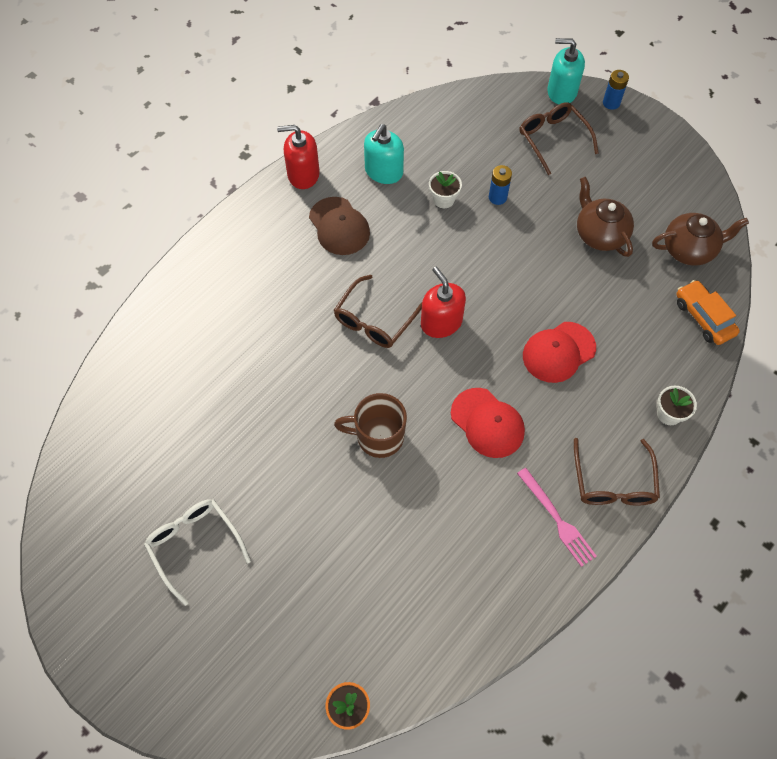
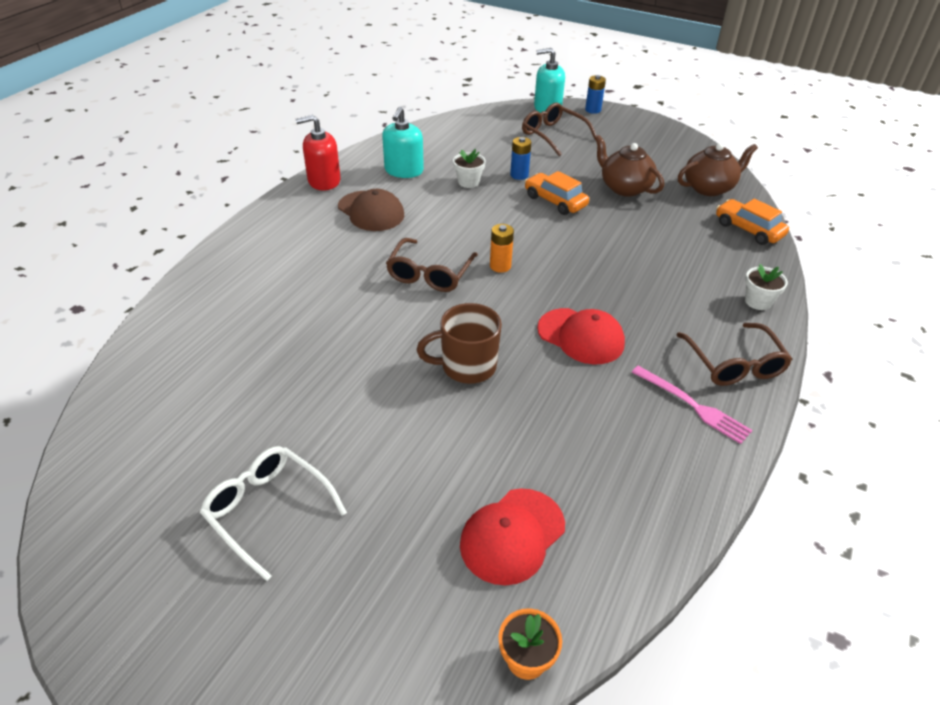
camera: 15 degrees left, 20 degrees down
red soap dispenser [421,267,466,338] -> orange battery [490,224,514,273]
red cap [523,322,596,383] -> red cap moved to [460,488,565,585]
none -> orange car [525,171,589,215]

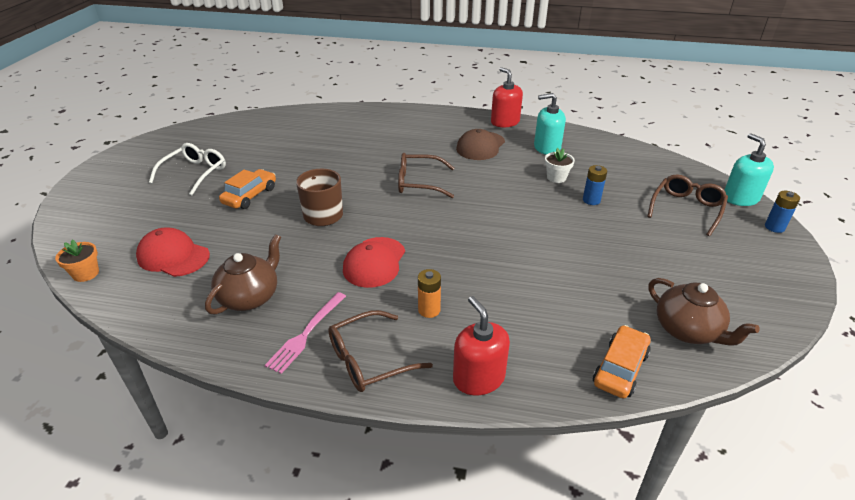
camera: 75 degrees right, 5 degrees down
orange battery [490,224,514,273] -> orange battery moved to [418,269,441,318]
orange car [525,171,589,215] -> orange car moved to [219,169,276,209]
brown teapot [595,135,664,197] -> brown teapot moved to [205,234,281,315]
white flower pot [745,264,788,310] -> red soap dispenser [453,296,510,395]

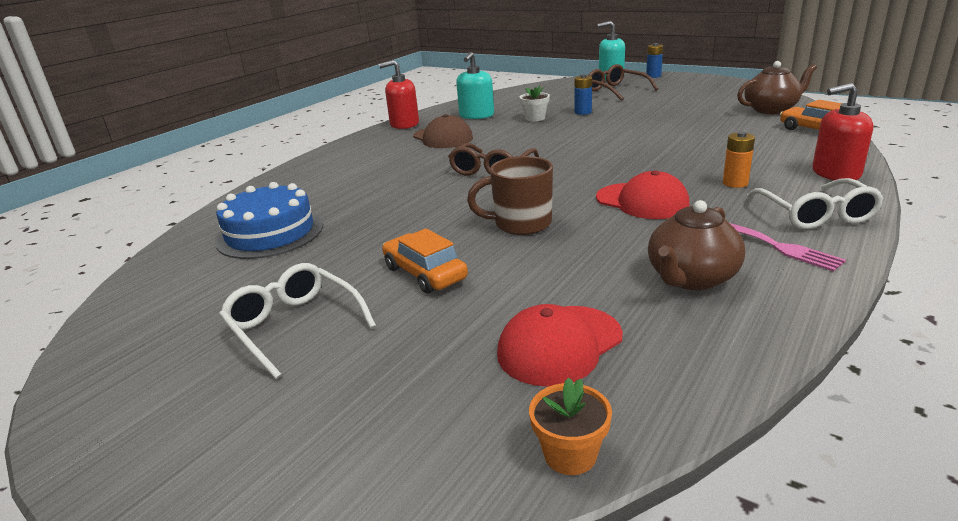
camera: 65 degrees left, 10 degrees down
brown teapot [205,234,281,315] -> brown teapot turned 105 degrees counterclockwise [648,200,745,290]
brown glasses [328,310,433,392] -> white glasses [746,178,884,229]
none -> blue cake [215,182,323,259]

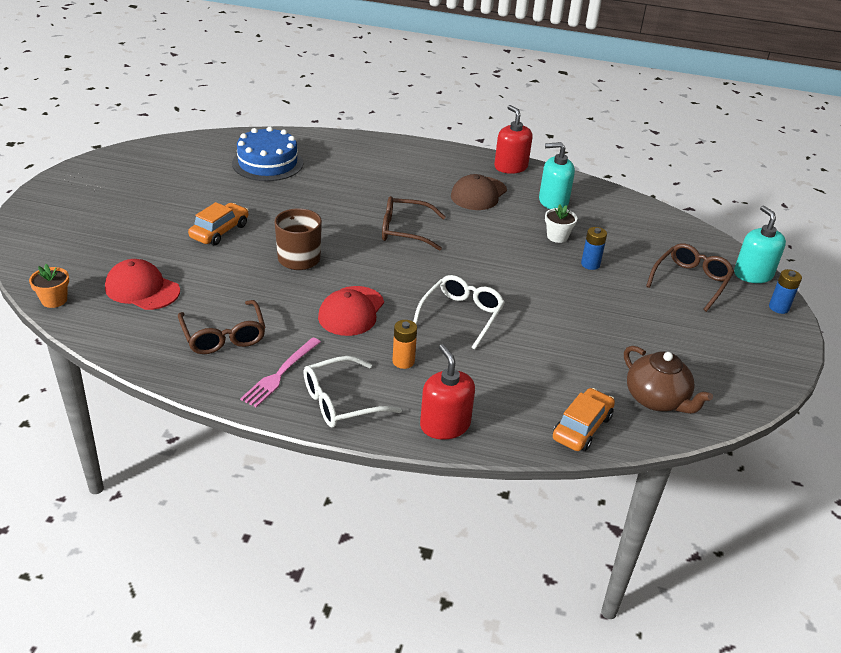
camera: 65 degrees right, 10 degrees up
white glasses [219,263,376,379] -> white glasses moved to [413,275,505,350]
brown teapot [648,200,745,290] -> brown glasses [178,300,266,354]

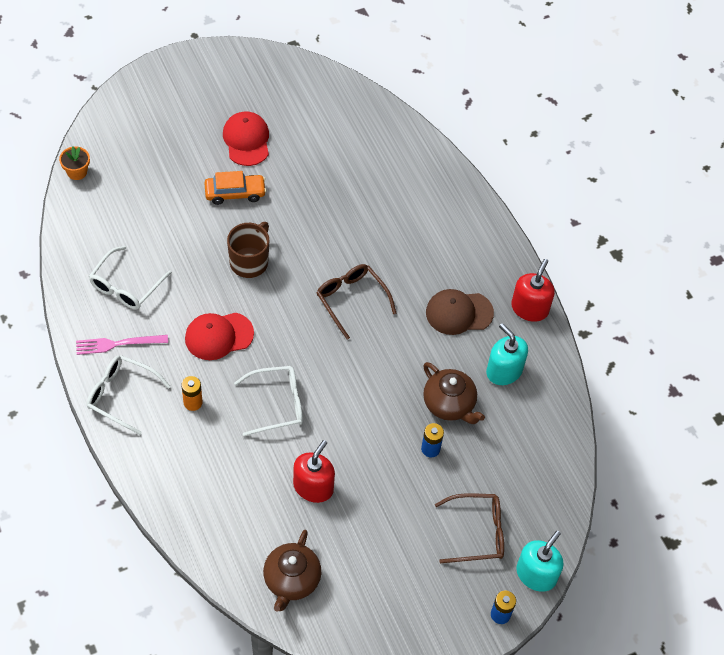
camera: 50 degrees right, 20 degrees up
red cap [105,259,180,310] -> red cap moved to [223,112,269,166]
brown glasses [178,300,266,354] -> white glasses [89,246,172,310]
blue cake [232,127,303,181] -> none
red soap dispenser [420,344,475,440] -> red soap dispenser moved to [293,440,335,503]
white flower pot [545,204,577,243] -> brown teapot [423,362,485,424]
orange car [553,388,615,451] -> none

